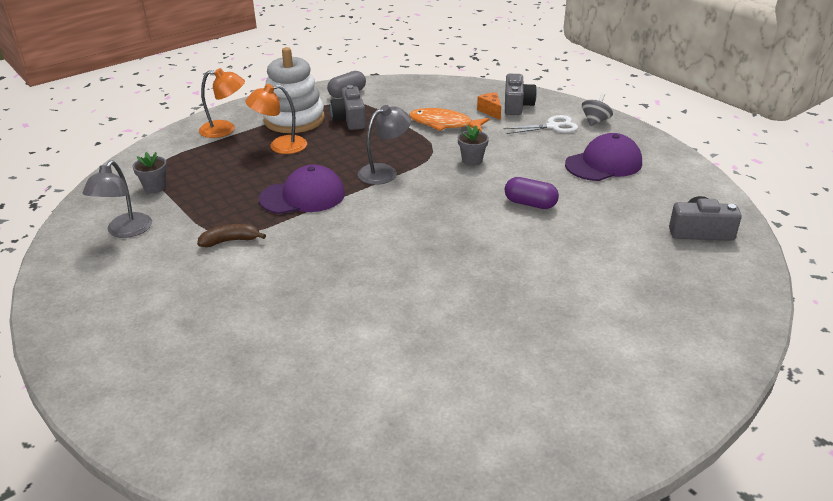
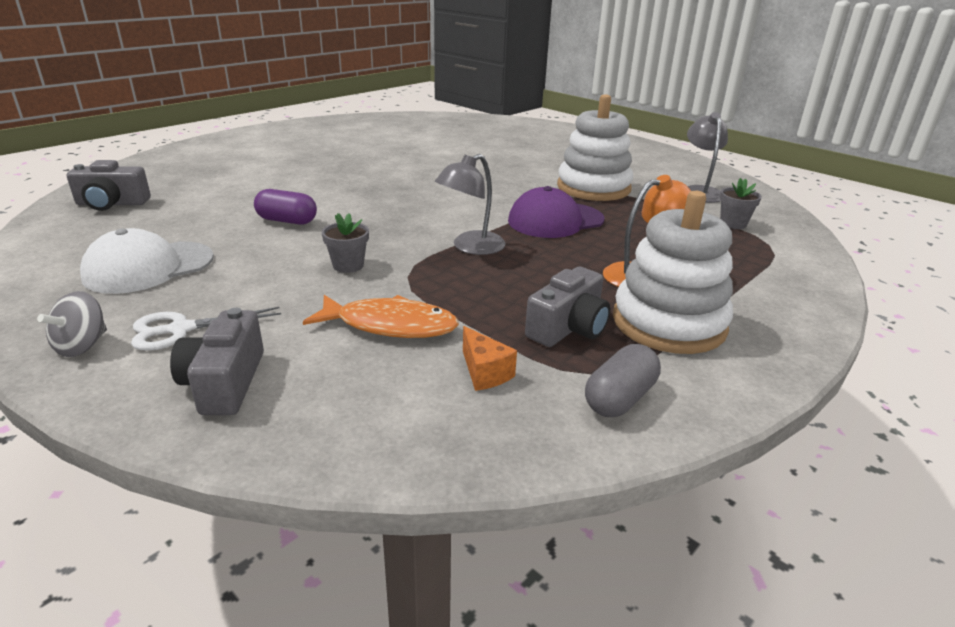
camera: 170 degrees right, 5 degrees down
brown banana [197,224,266,247] -> white stacking toy [557,94,633,201]
orange lamp [199,68,245,138] -> none
grey camera [330,85,366,130] -> grey camera turned 60 degrees clockwise [525,267,610,347]
orange cheese [477,92,501,120] -> orange cheese moved to [463,326,517,391]
purple cap [565,133,642,181] -> white cap [80,228,214,294]

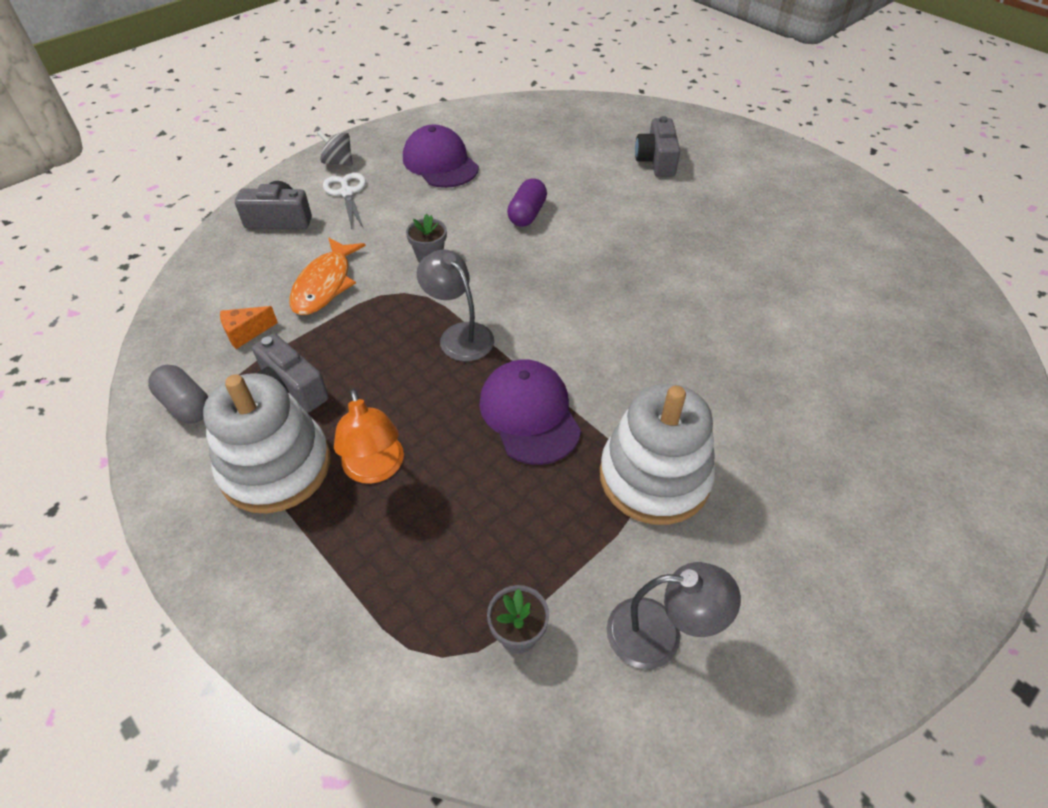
camera: 95 degrees right, 20 degrees up
grey camera [66,160,151,211] -> grey camera moved to [635,116,680,177]
white cap [80,228,214,294] -> purple cap [403,125,479,188]

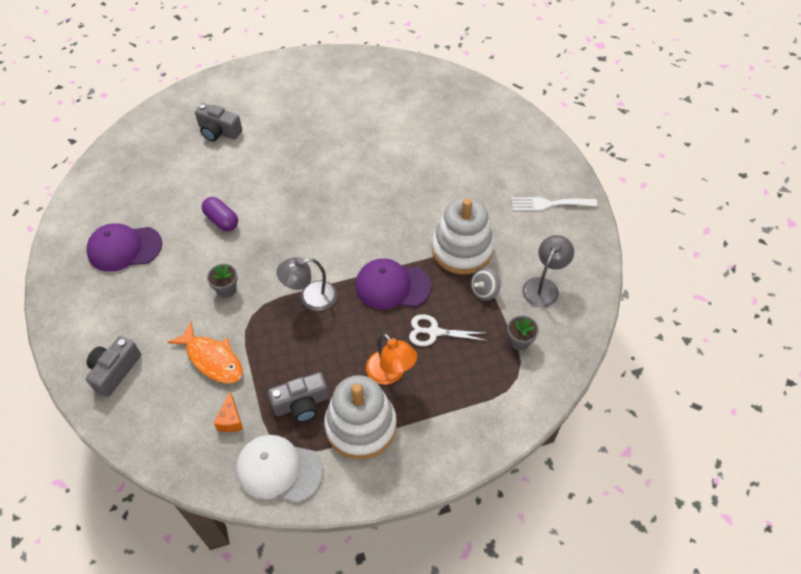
camera: 65 degrees left, 5 degrees up
grey capsule [148,365,208,423] -> white cap [236,435,323,503]
grey spinning top [317,130,353,166] -> grey spinning top moved to [471,267,500,301]
white scissors [323,173,366,229] -> white scissors moved to [409,314,488,346]
orange lamp [334,388,404,484] -> orange lamp turned 45 degrees clockwise [366,333,417,385]
none -> white fork [511,197,597,211]

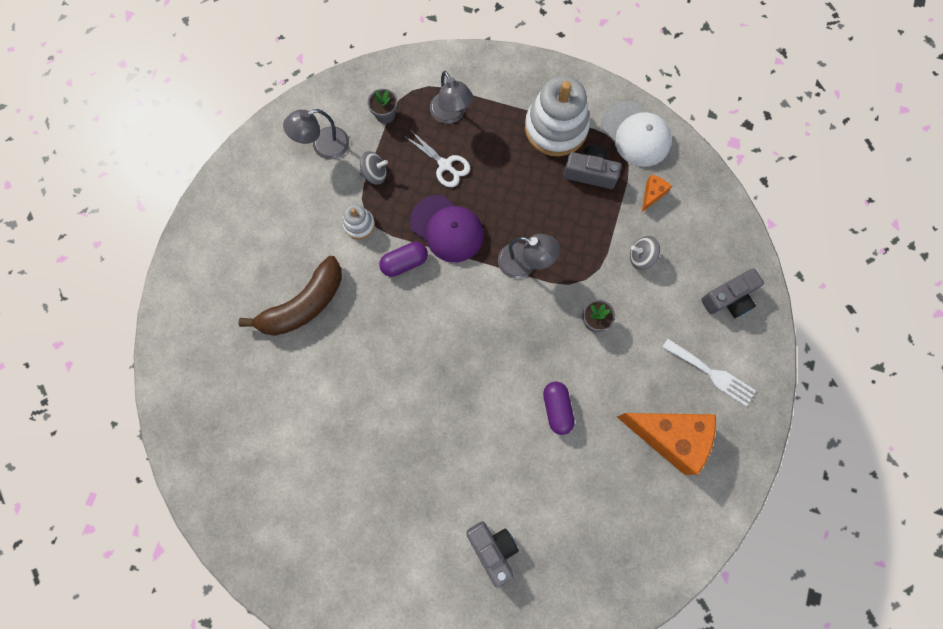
camera: 145 degrees left, 20 degrees up
purple cap [86,224,162,272] -> orange cheese [617,413,716,475]
orange fish [168,322,242,384] -> grey spinning top [630,236,660,270]
orange lamp [366,333,417,385] -> none
white stacking toy [432,198,494,274] -> white stacking toy [343,204,375,239], size x0.48
white fork [511,197,597,211] -> white fork moved to [662,339,756,407]
none -> brown banana [238,256,342,336]
none -> purple capsule [379,242,428,277]
none -> grey lamp [430,71,473,124]

